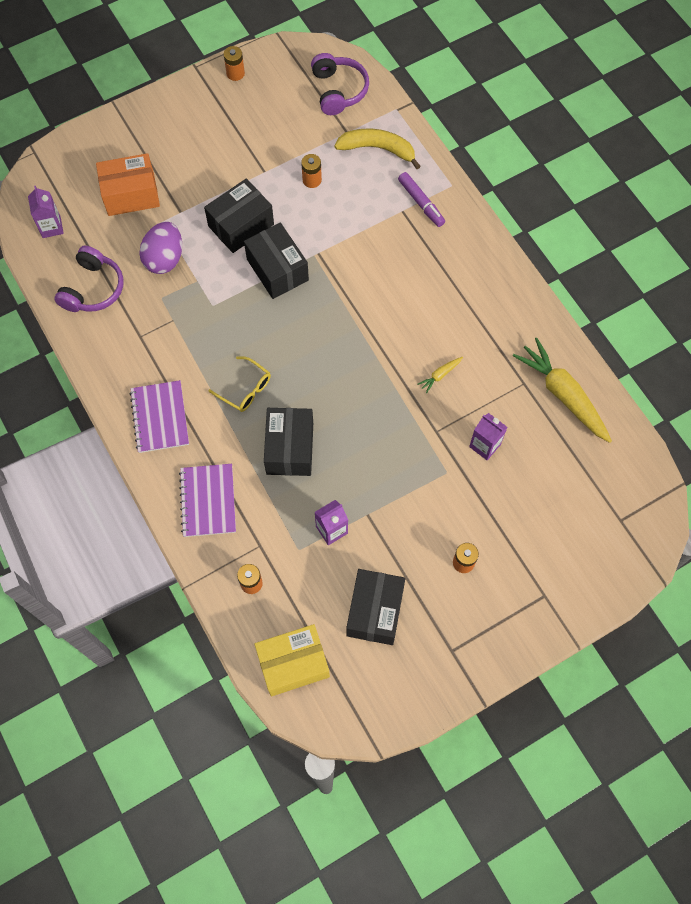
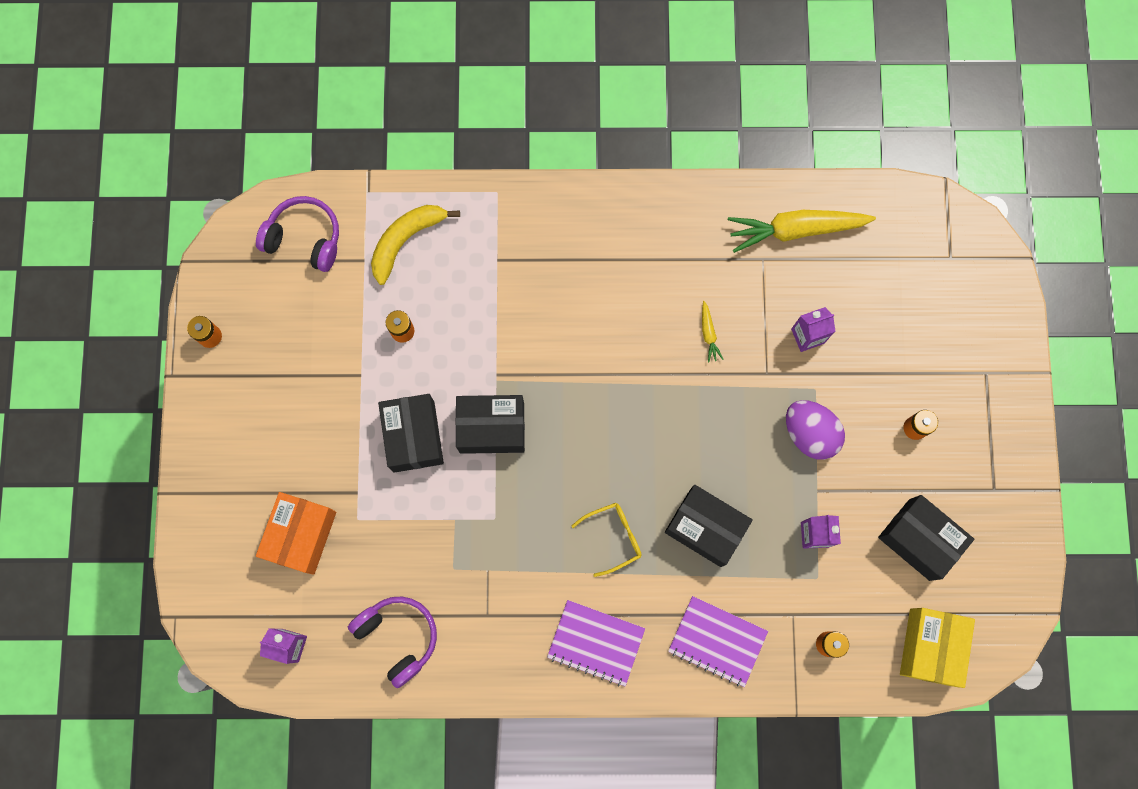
camera: 60 degrees left, 10 degrees up
purple egg [139,222,182,274] -> purple egg moved to [786,400,845,460]
purple marker [398,172,445,227] -> none

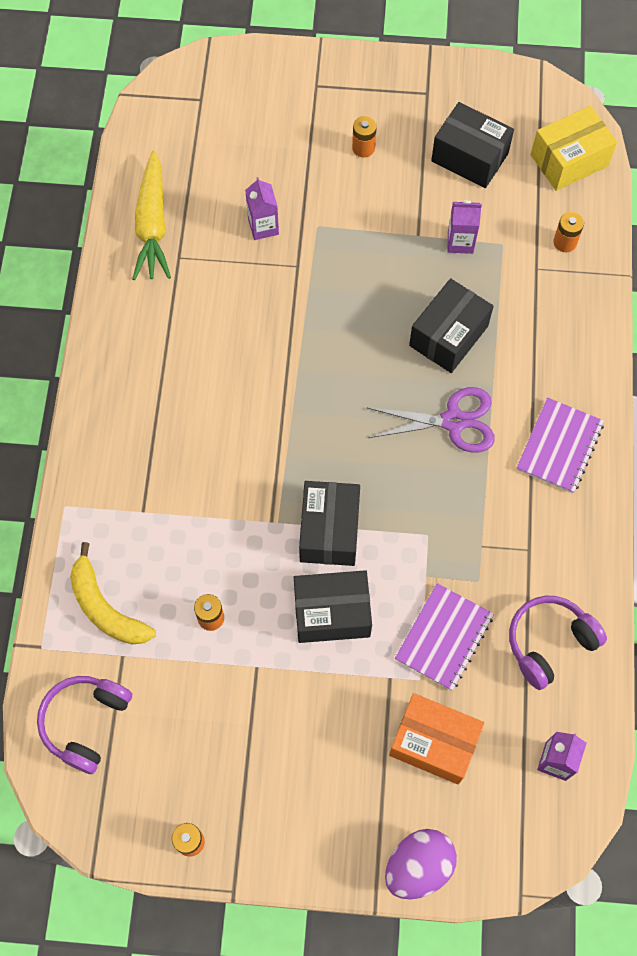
camera: 85 degrees left, 10 degrees down
yellow glasses [571,503,642,577] -> purple scissors [368,387,495,453]
purple notebook [668,596,768,687] -> purple notebook moved to [395,583,494,691]
yellow carrot [702,301,723,362] -> none
purple egg [786,400,845,460] -> purple egg moved to [385,829,457,899]
black box [878,495,974,581] -> black box turned 75 degrees clockwise [431,102,514,188]
yellow box [900,608,975,688] -> yellow box turned 45 degrees counterclockwise [531,106,617,191]

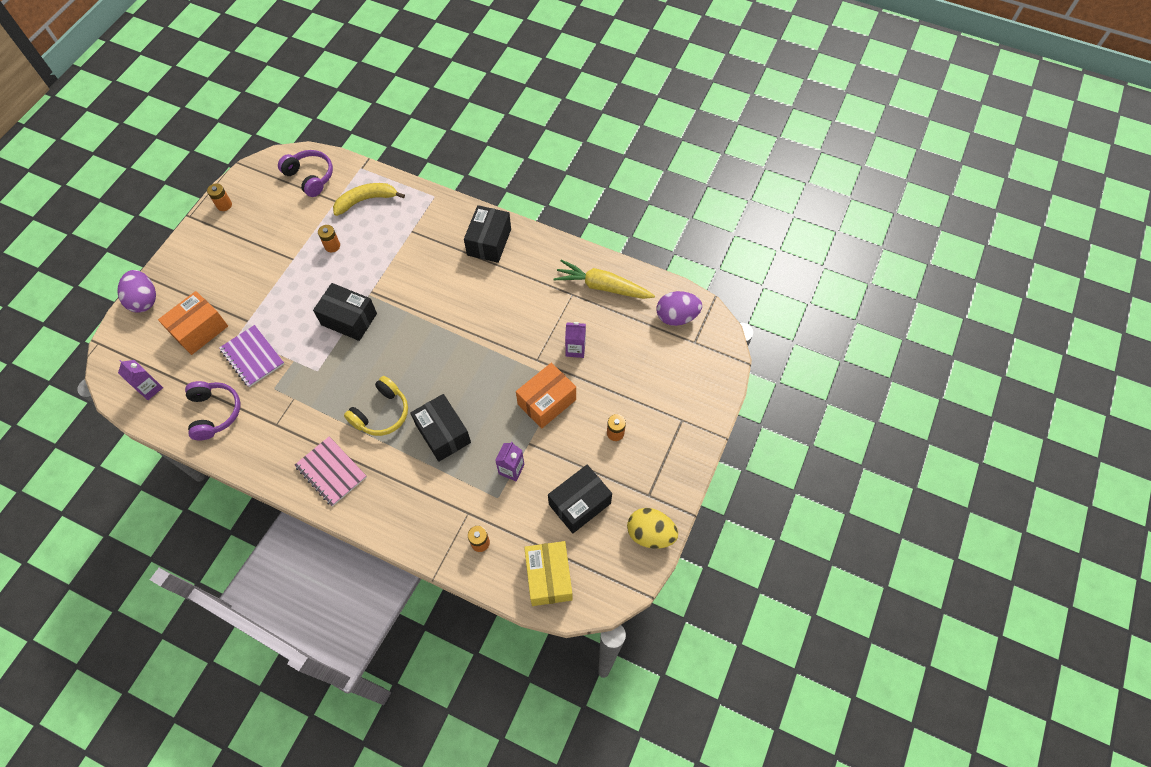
camera: 110 degrees right, 5 degrees down
black box [294,570,372,643] -> black box moved to [464,205,511,263]
purple scissors [368,387,495,453] -> yellow headphones [344,376,408,436]
purple notebook [516,397,604,493] -> pink notebook [295,436,367,506]
none -> orange box [516,363,576,429]
none -> yellow egg [627,508,678,549]
none -> purple egg [657,291,702,326]

